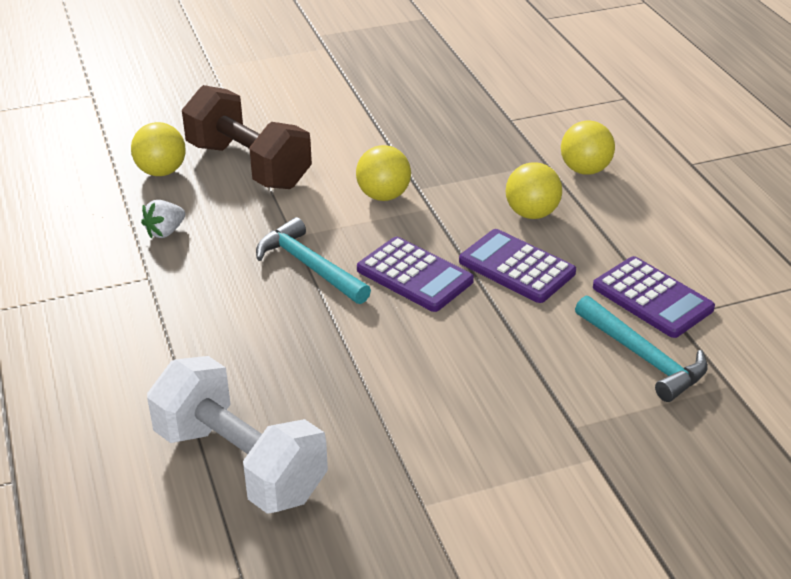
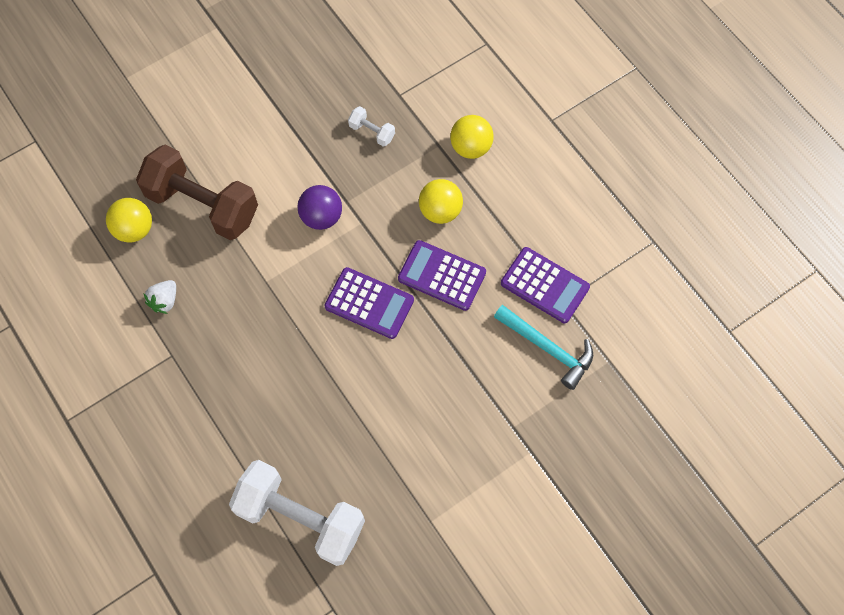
camera: 15 degrees left, 30 degrees up
turquoise hammer [256,217,371,304] -> none
yellow ball [356,145,411,201] -> purple ball [298,185,342,230]
none -> white dumbbell [348,106,395,147]

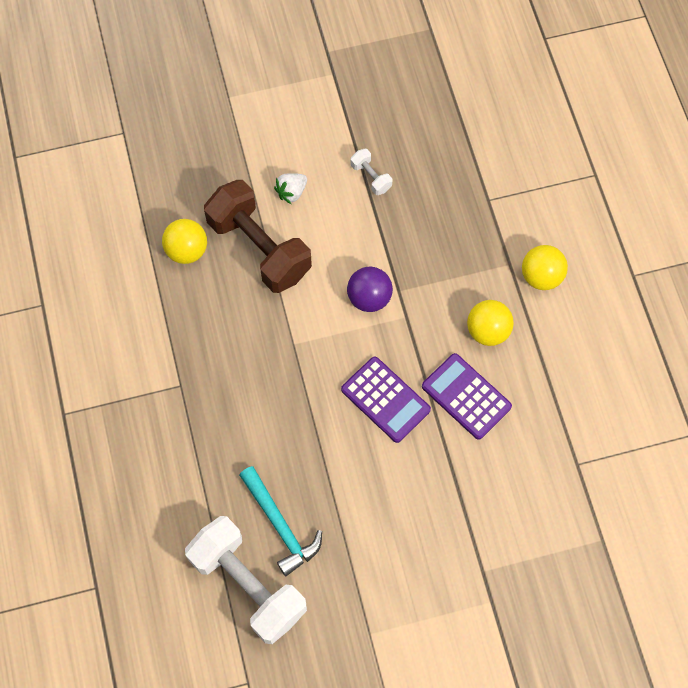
camera: 20 degrees right, 0 degrees up
white strawberry [143,280,176,314] -> white strawberry moved to [274,173,307,204]
white dumbbell [348,106,395,147] -> white dumbbell moved to [351,149,392,195]
turquoise hammer [494,305,593,390] -> turquoise hammer moved to [239,466,322,577]
purple calculator [501,247,590,323] -> none

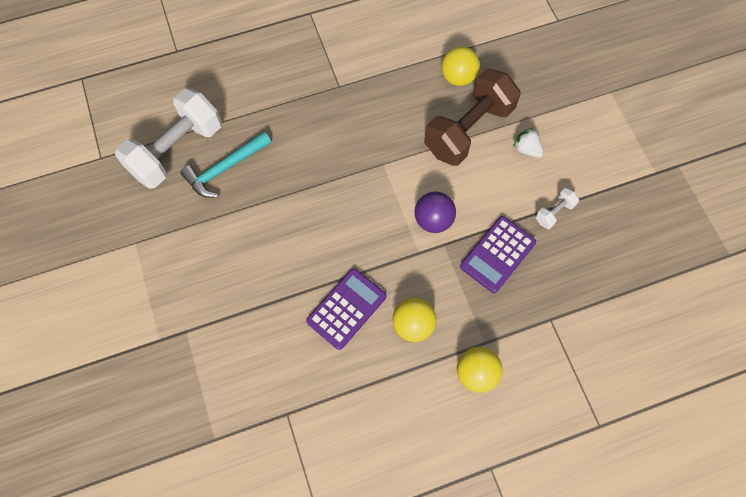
camera: 85 degrees right, 0 degrees up
purple calculator [341,357,431,443] -> purple calculator moved to [460,216,536,293]

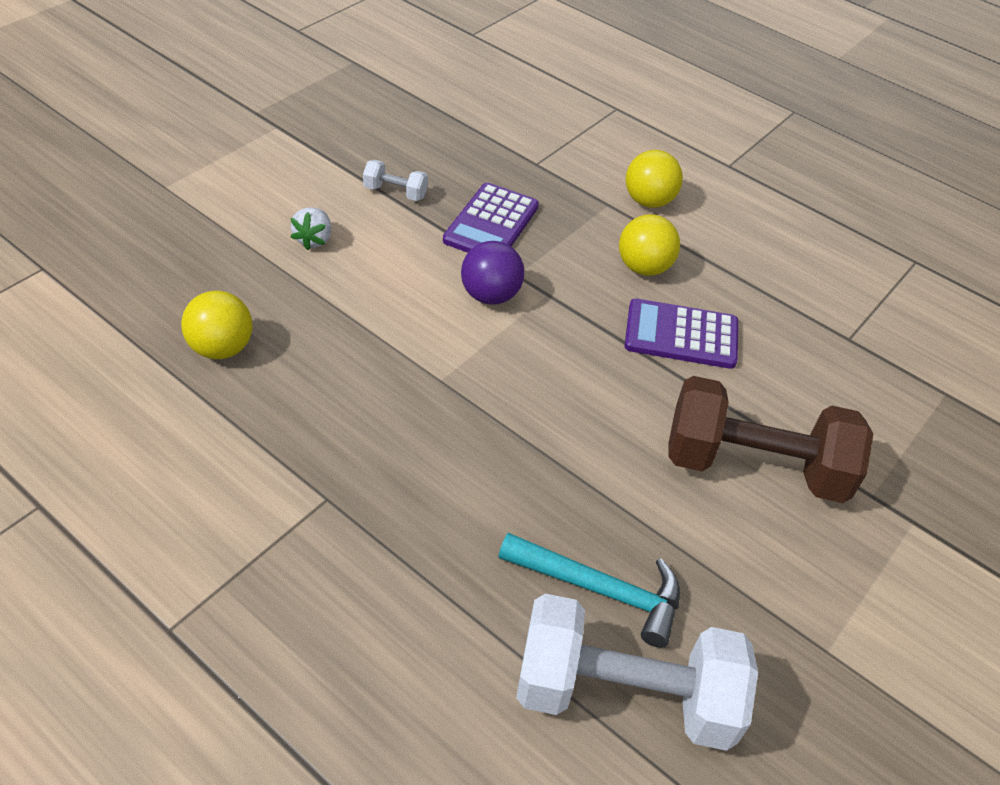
camera: 125 degrees left, 20 degrees down
brown dumbbell [424,69,521,166] -> brown dumbbell moved to [669,376,874,503]
purple calculator [460,216,536,293] -> purple calculator turned 105 degrees clockwise [443,183,539,253]

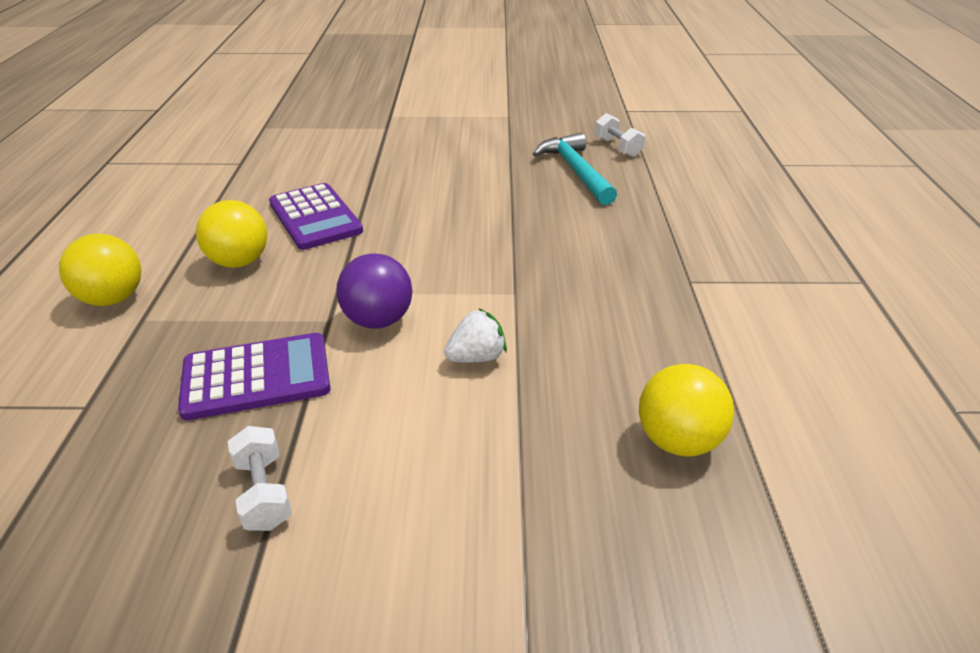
camera: 125 degrees left, 10 degrees down
white strawberry [291,207,331,250] -> white strawberry moved to [444,308,507,362]
white dumbbell [516,594,758,751] -> white dumbbell [595,113,645,157], size x0.42
brown dumbbell [669,376,874,503] -> none

